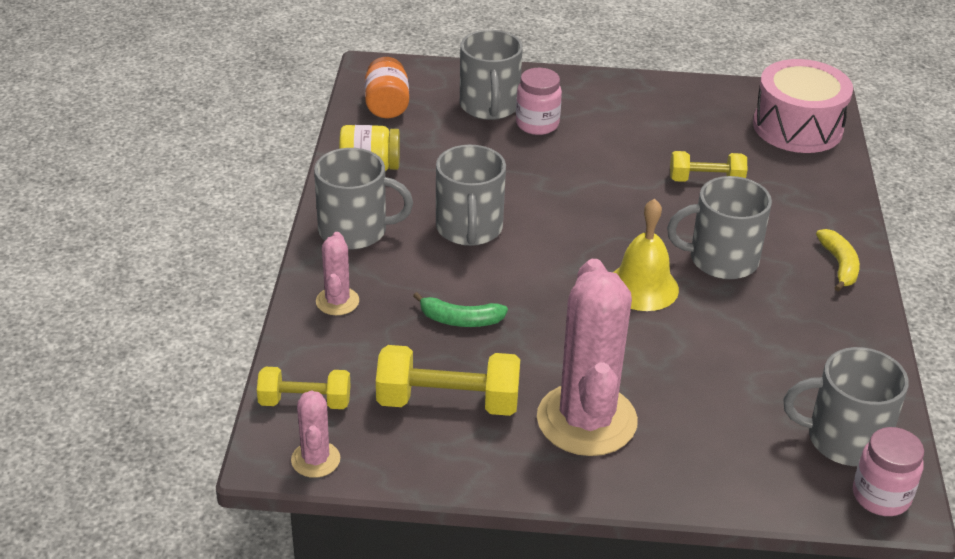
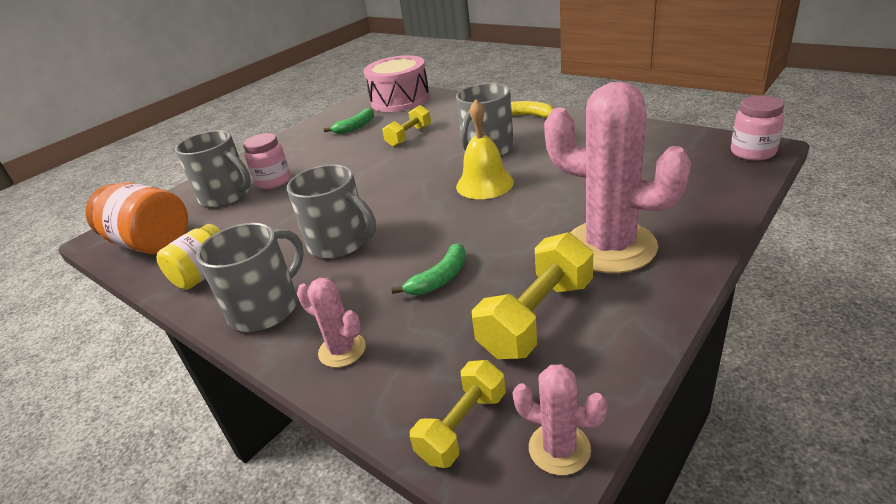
camera: 50 degrees left, 5 degrees down
orange jar [365,57,409,118] -> orange jar [85,183,188,254], size x1.52
grey mug [783,347,909,466] -> none
none -> green banana [324,107,374,134]

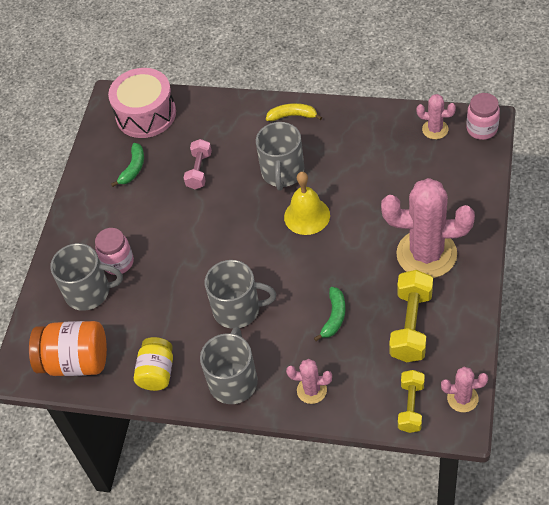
camera: 25 degrees left, 20 degrees up
yellow dumbbell [382,105,431,147] -> pink dumbbell [184,139,212,189]
none -> pink cactus [417,94,456,139]

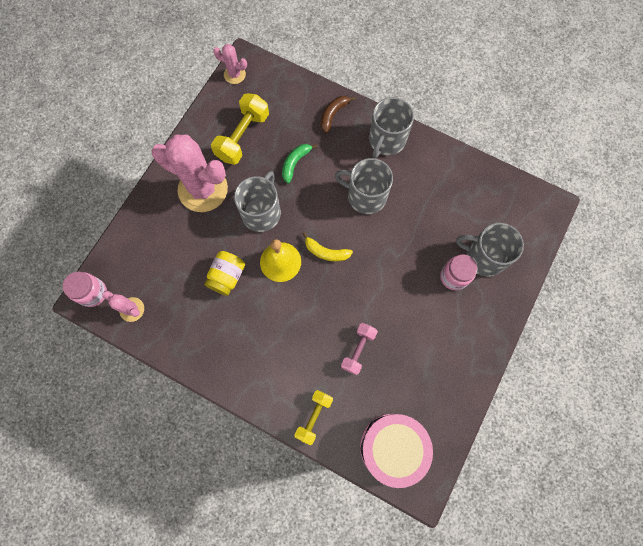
camera: 170 degrees left, 20 degrees up
orange jar [29,321,107,376] -> none
green banana [111,143,144,187] -> none
yellow jar [134,337,173,391] -> yellow jar moved to [204,251,245,296]
grey mug [256,122,305,191] -> grey mug moved to [234,171,281,232]
yellow banana [266,103,322,121] -> yellow banana moved to [303,232,353,261]
pink cactus [286,359,332,404] -> brown banana [321,96,356,133]
yellow dumbbell [398,370,425,433] -> yellow dumbbell moved to [295,390,333,445]

